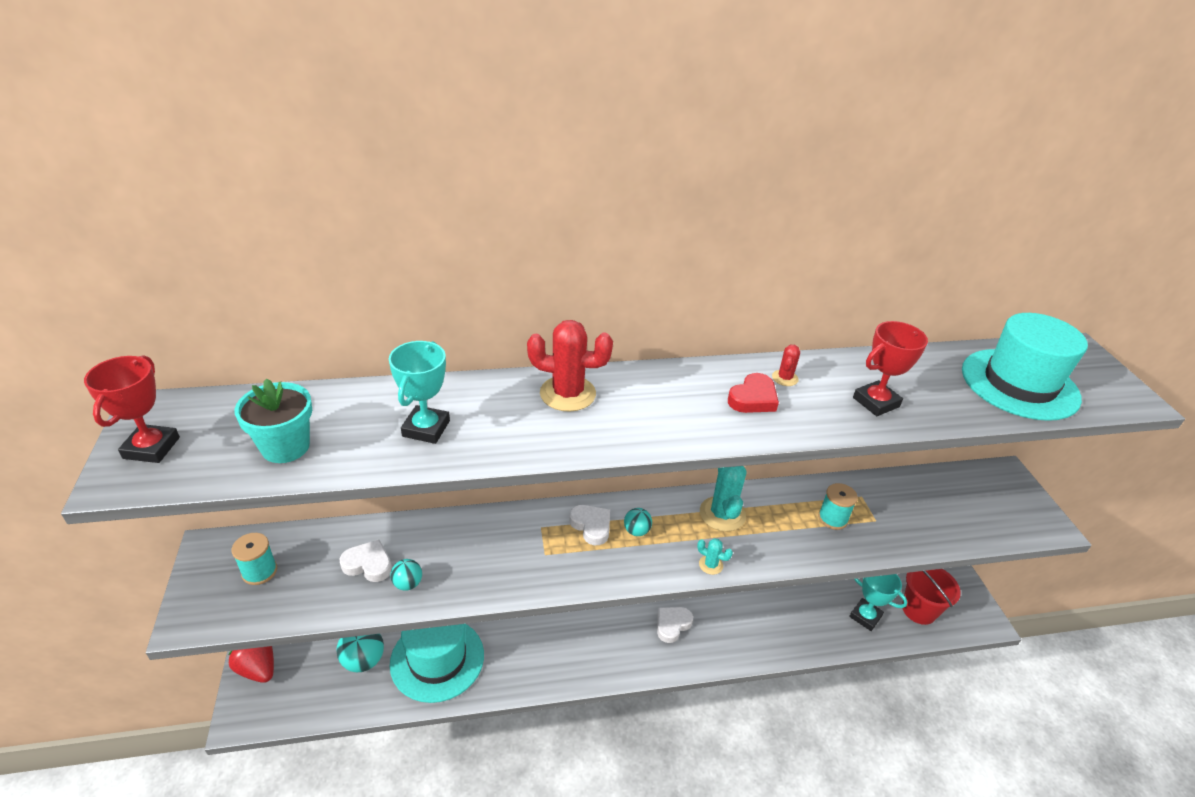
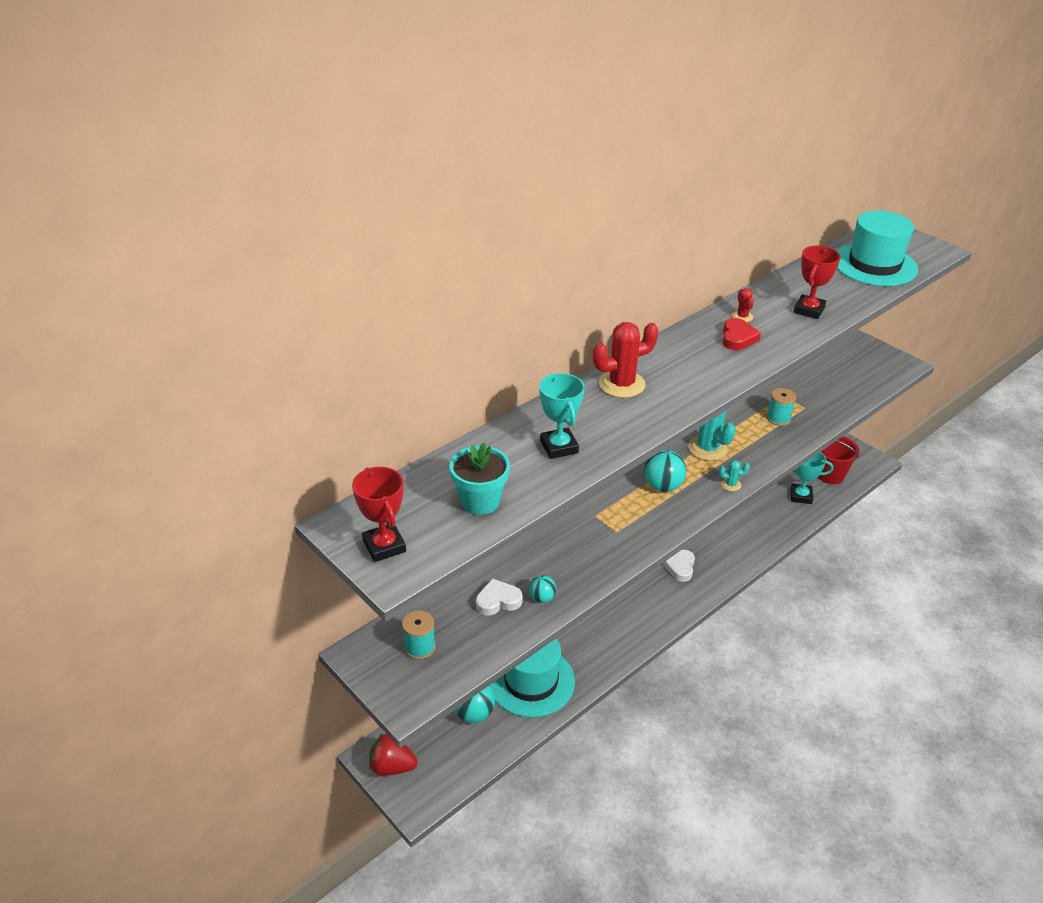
camera: 30 degrees left, 0 degrees up
white heart [569,505,610,545] -> none
turquoise ball [624,508,652,536] -> turquoise ball [644,450,686,492], size x1.73

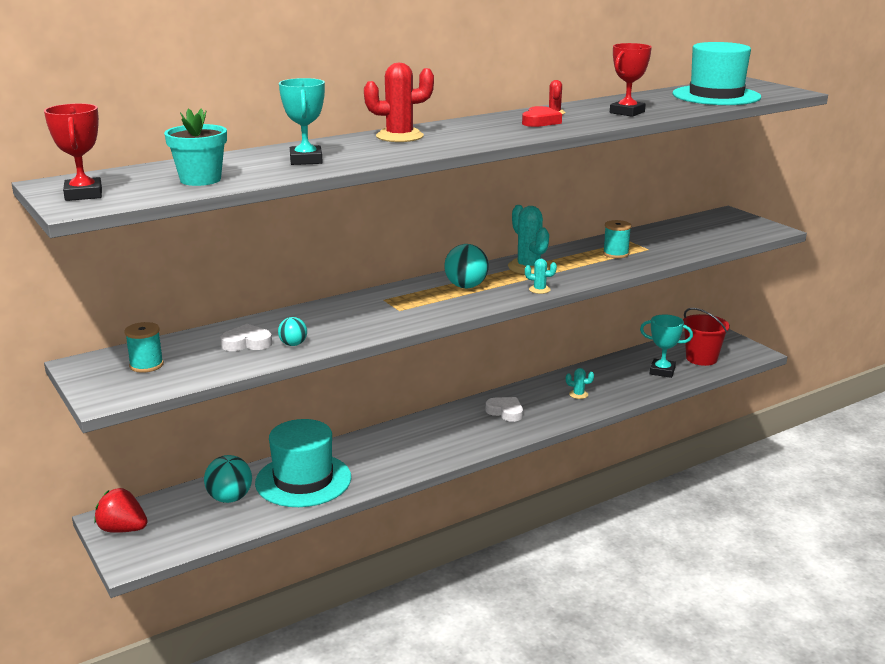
camera: 10 degrees right, 15 degrees down
white heart [663,550,695,582] -> white heart turned 105 degrees clockwise [486,397,523,422]
none -> turquoise cactus [566,368,594,399]

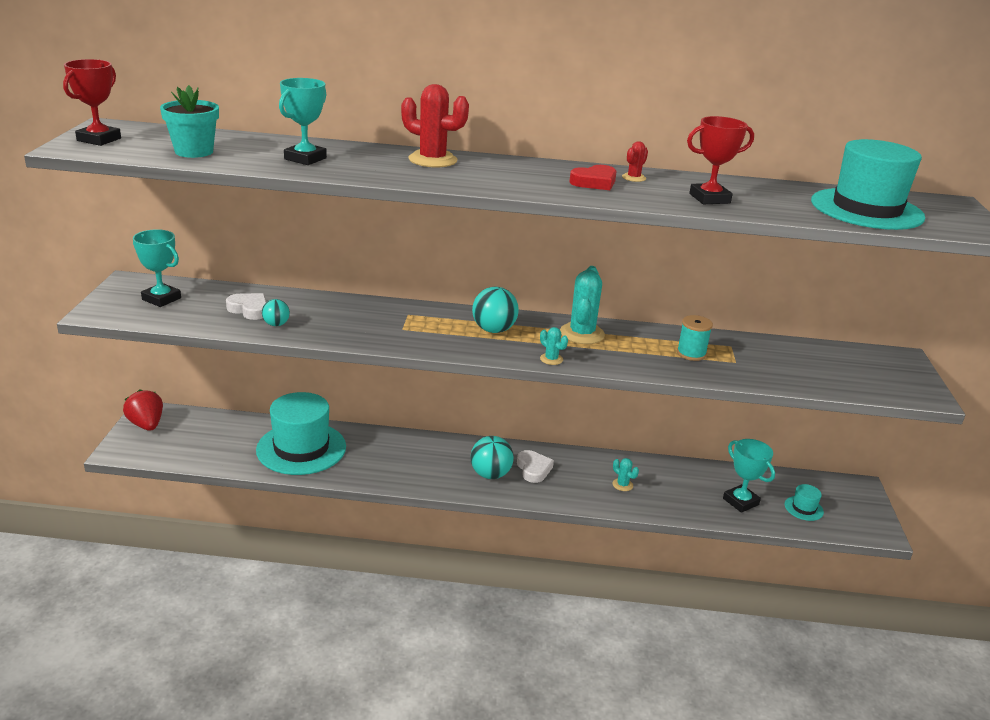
camera: 35 degrees right, 5 degrees up
turquoise spool [125,322,164,373] -> turquoise trophy [133,229,181,307]
turquoise ball [204,455,252,503] -> turquoise ball moved to [470,436,514,479]
red bucket [683,308,730,366] -> turquoise hat [785,484,824,521]

